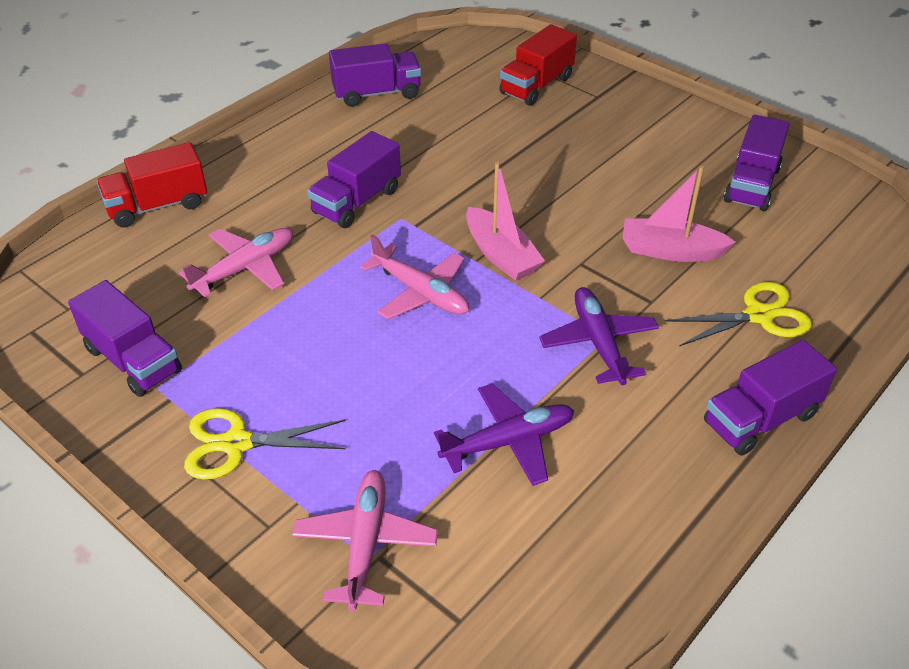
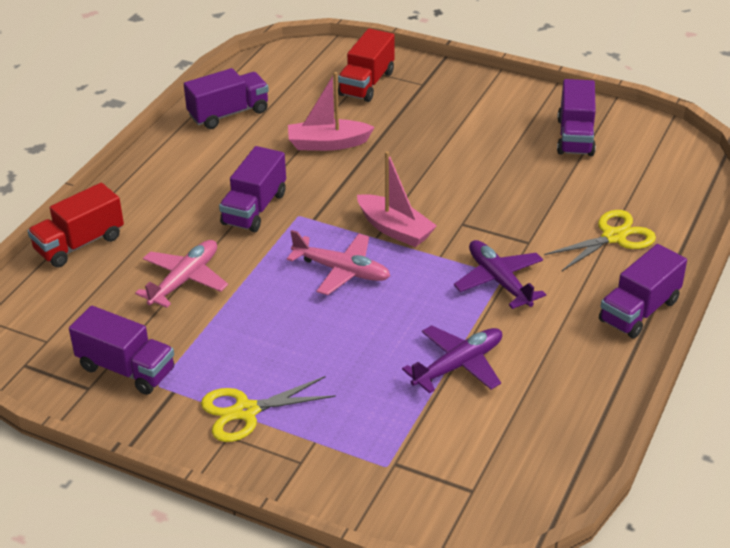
camera: 15 degrees left, 5 degrees down
pink plane [292,470,438,611] -> none
pink boat [623,166,735,262] -> pink boat moved to [288,72,375,151]

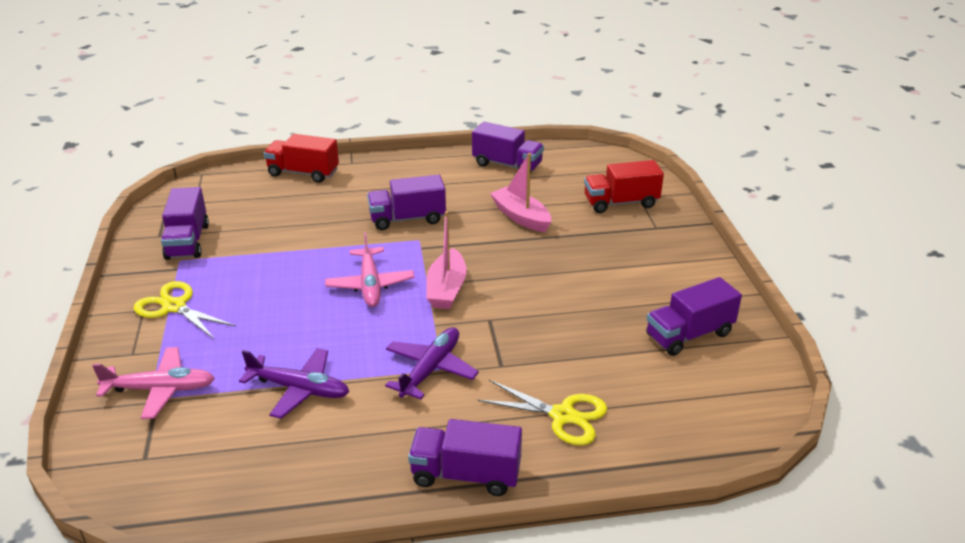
camera: 55 degrees right, 5 degrees down
pink plane [135,240,228,308] -> pink plane moved to [92,347,215,419]

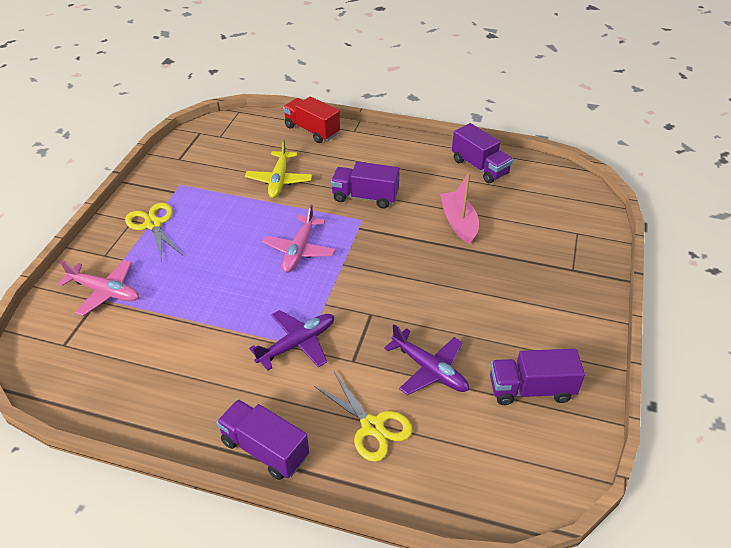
camera: 25 degrees right, 10 degrees up
purple truck [161,187,209,260] -> none
purple plane [239,348,349,419] -> purple plane moved to [384,324,469,395]
pink boat [426,211,467,309] -> none
red truck [584,160,664,213] -> none
none -> yellow plane [245,139,312,198]

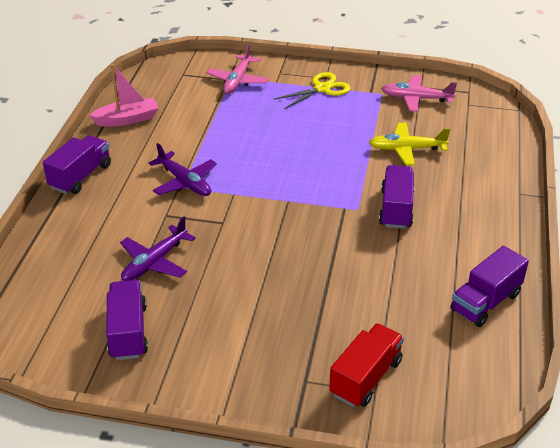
camera: 85 degrees right, 5 degrees down
pink plane [262,204,336,272] -> pink plane moved to [381,75,457,112]
red truck [283,96,340,143] -> red truck moved to [329,323,404,407]
yellow scissors [314,372,412,462] -> none
pink boat [440,173,479,244] -> pink boat moved to [89,64,158,127]

